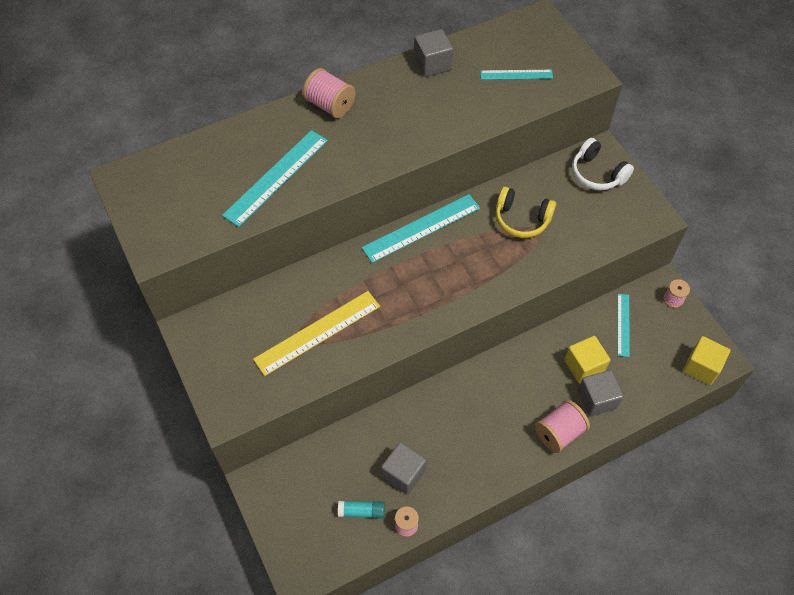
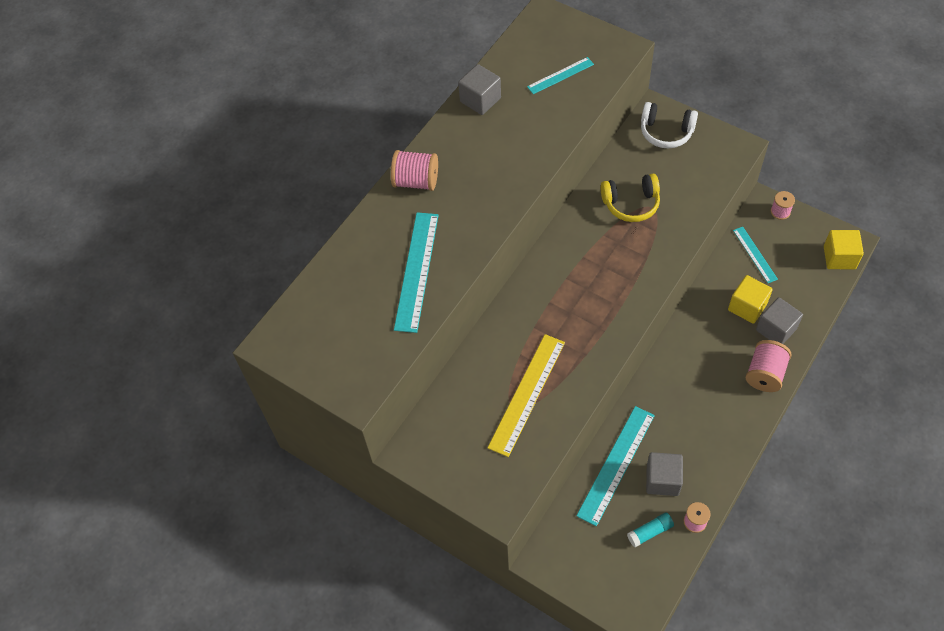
camera: 25 degrees left, 0 degrees up
turquoise ruler [362,194,480,263] -> turquoise ruler moved to [576,406,655,526]

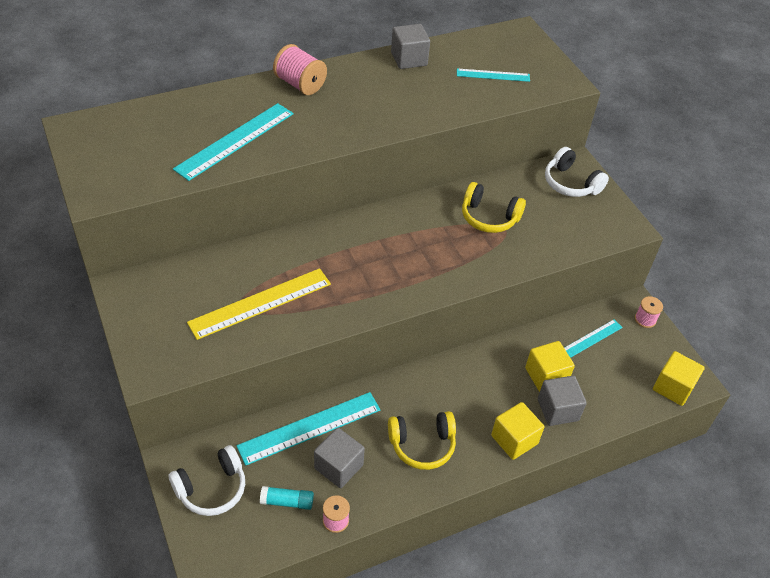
camera: 25 degrees right, 10 degrees down
turquoise ruler [733,227,778,283] -> turquoise ruler turned 45 degrees clockwise [564,319,623,358]
pink spool [746,340,792,392] -> yellow cube [491,402,544,460]
none -> white headphones [169,445,245,516]
none -> yellow headphones [388,411,456,470]

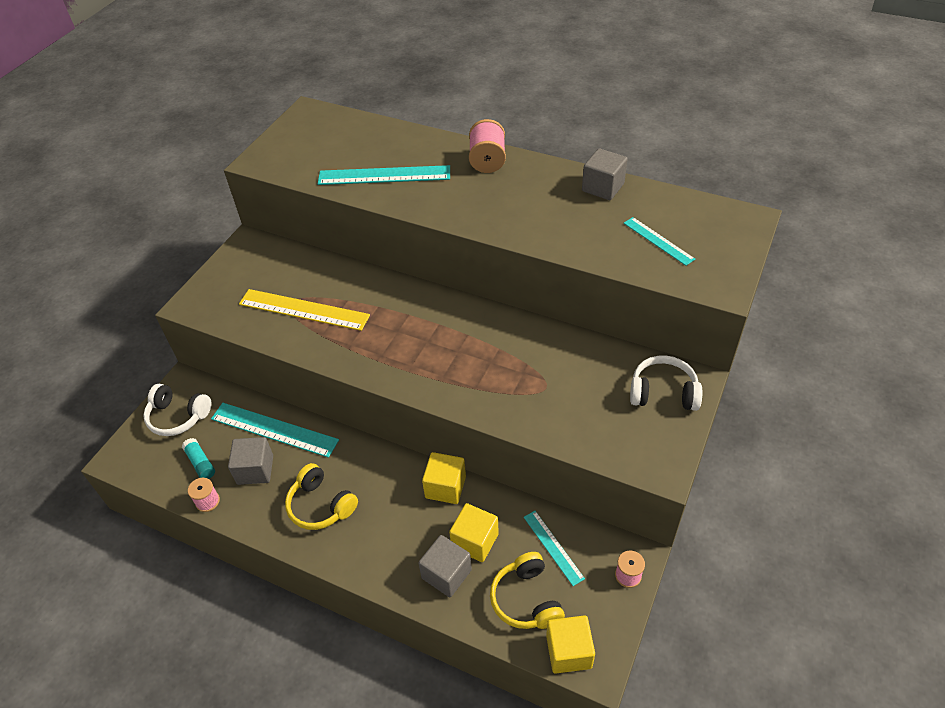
camera: 55 degrees right, 0 degrees up
yellow headphones [462,182,526,233] -> yellow headphones moved to [490,552,565,629]
yellow cube [491,402,544,460] -> yellow cube moved to [422,452,466,504]
white headphones [545,147,609,197] -> white headphones turned 90 degrees clockwise [630,355,702,411]
turquoise ruler [564,319,623,358] -> turquoise ruler turned 45 degrees clockwise [524,511,585,586]

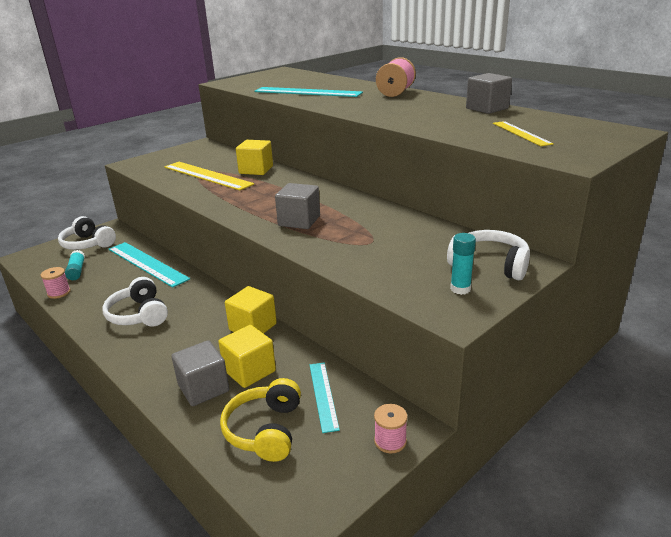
camera: 20 degrees right, 20 degrees down
grey cube [228,437,273,485] -> grey cube moved to [275,183,320,229]
yellow headphones [285,463,358,530] -> white headphones [102,277,168,326]
yellow cube [546,615,595,674] -> yellow cube moved to [236,140,273,175]
turquoise ruler [624,217,695,266] -> yellow ruler [493,121,554,146]
none -> turquoise glue stick [450,233,476,295]

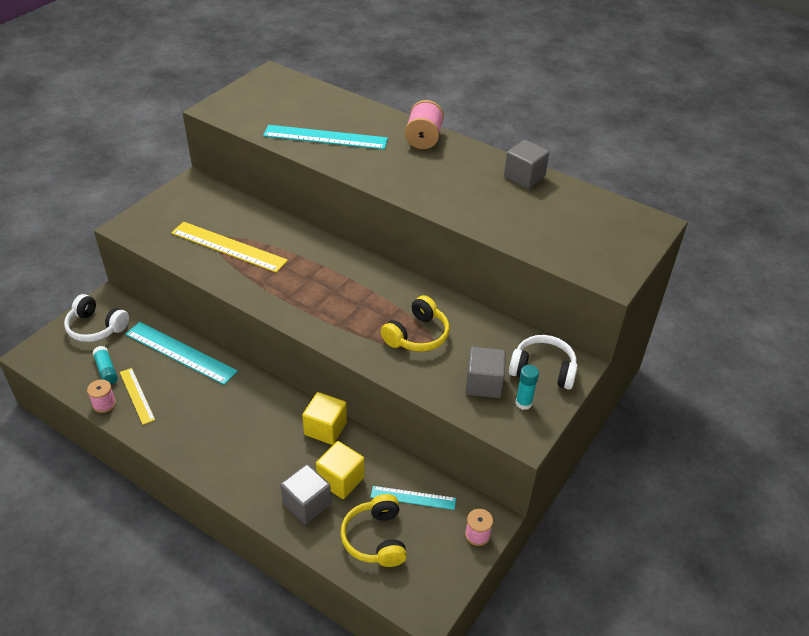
camera: 15 degrees left, 15 degrees up
white headphones [102,277,168,326] -> none
yellow cube [236,140,273,175] -> none
grey cube [275,183,320,229] -> grey cube moved to [466,347,506,398]
turquoise ruler [310,363,340,433] -> turquoise ruler turned 60 degrees counterclockwise [370,486,456,510]
yellow ruler [493,121,554,146] -> yellow ruler moved to [120,368,155,425]
none -> yellow headphones [381,295,450,352]

